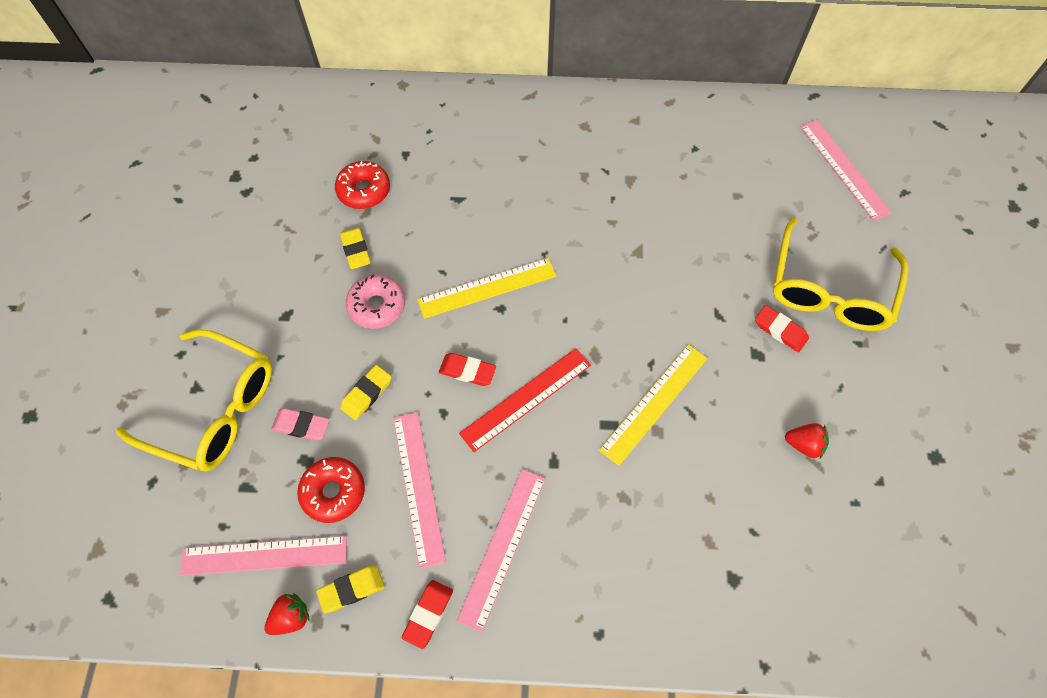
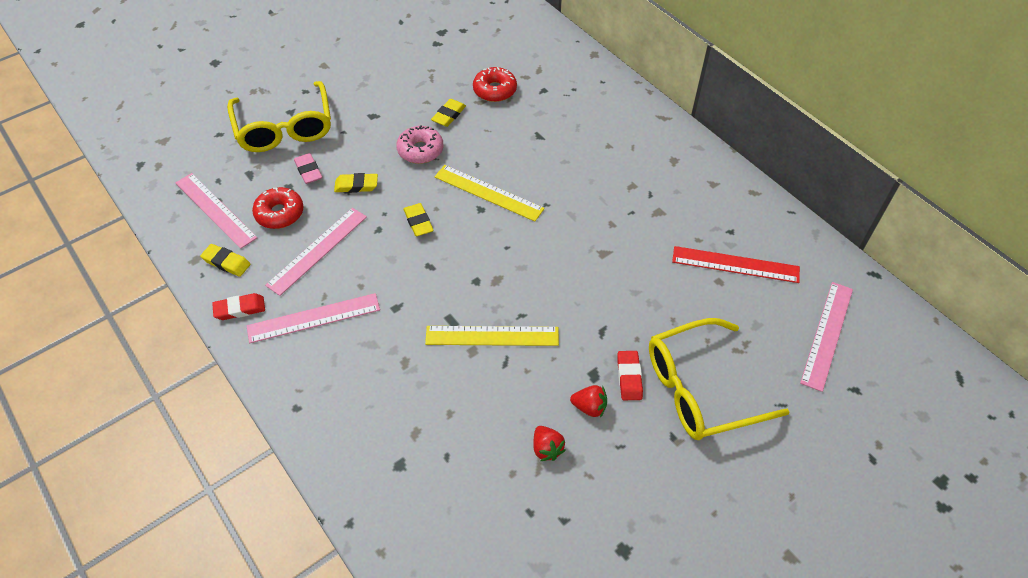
camera: 50 degrees right, 10 degrees down
red strawberry [264,593,310,635] -> red strawberry moved to [570,385,607,418]
red eraser [439,353,496,386] -> yellow eraser [403,203,434,236]
red ruler [459,348,591,452] -> red ruler moved to [672,246,800,283]

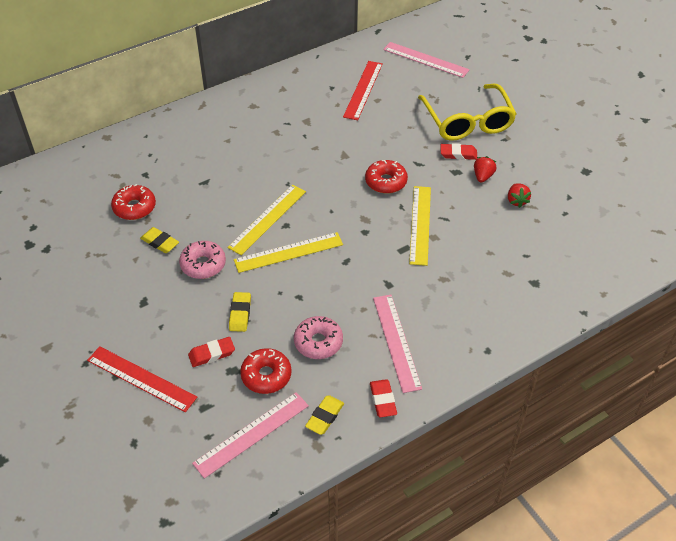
camera: 85 degrees left, 5 degrees down
yellow glasses [227,81,331,152] -> red ruler [87,346,197,412]
pink ruler [265,208,367,296] -> pink donut [294,316,343,359]
pink eraser [294,153,322,184] -> red eraser [188,337,235,367]
yellow eraser [403,203,434,236] -> none
red strawberry [533,426,566,461] -> red strawberry turned 105 degrees clockwise [508,183,531,208]
none -> yellow ruler [234,232,343,273]
none -> red donut [365,160,408,194]

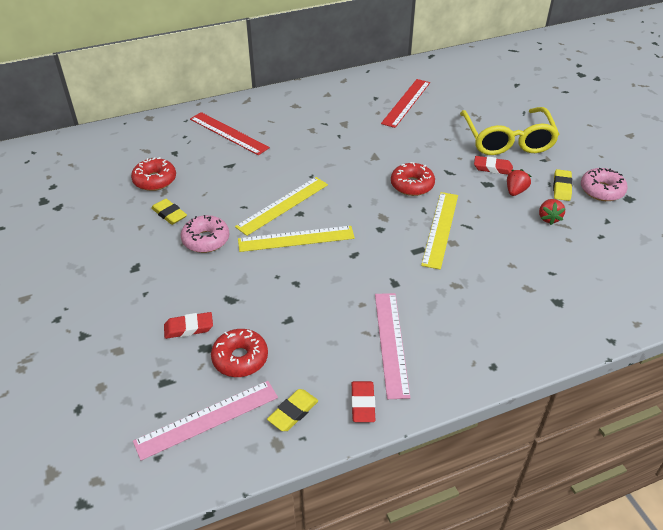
camera: 10 degrees right, 5 degrees down
red ruler [87,346,197,412] -> red ruler moved to [190,112,270,155]
yellow eraser [229,292,251,332] -> yellow eraser moved to [553,169,573,201]
pink donut [294,316,343,359] -> pink donut moved to [581,168,628,201]
pink ruler [383,42,470,78] -> none

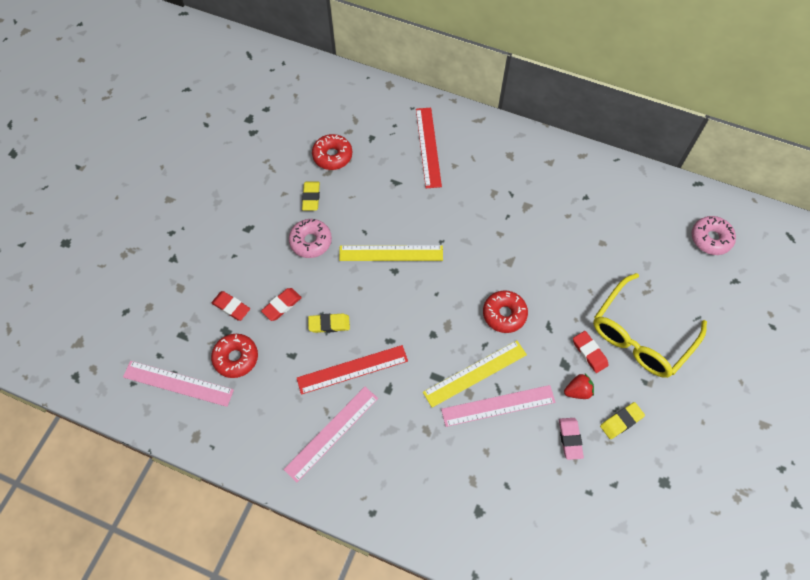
camera: 45 degrees right, 20 degrees up
yellow ruler [238,226,355,252] -> none
yellow eraser [267,389,318,431] -> yellow eraser moved to [308,314,350,333]
red eraser [351,381,375,422] -> red eraser moved to [261,288,302,321]
red ruler [381,79,430,128] -> red ruler moved to [297,345,408,395]
red strawberry [539,199,566,225] -> pink eraser [559,418,584,460]
pink donut [581,168,628,201] -> pink donut moved to [691,216,736,255]
none -> pink ruler [441,385,555,427]

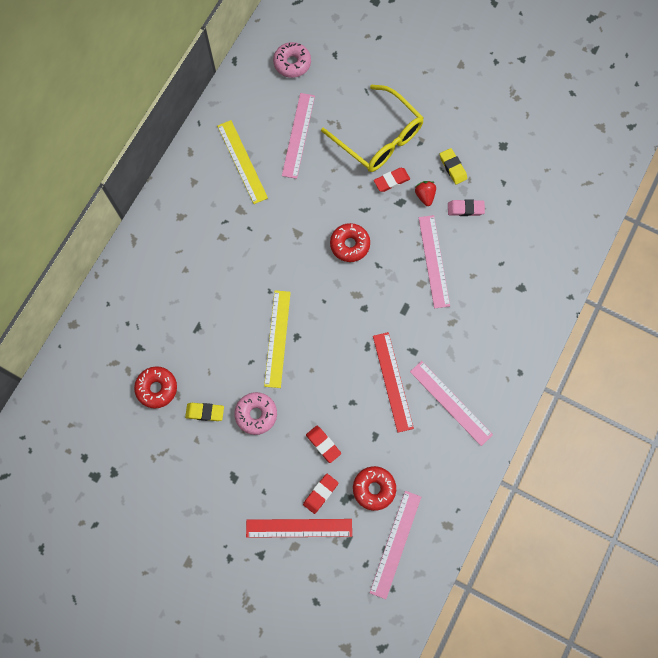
camera: 85 degrees left, 10 degrees up
yellow eraser [308,314,350,333] -> none
red ruler [416,108,442,188] -> red ruler moved to [246,519,352,538]
yellow ruler [423,340,527,408] -> yellow ruler moved to [217,120,268,204]
none -> pink ruler [282,93,315,179]

